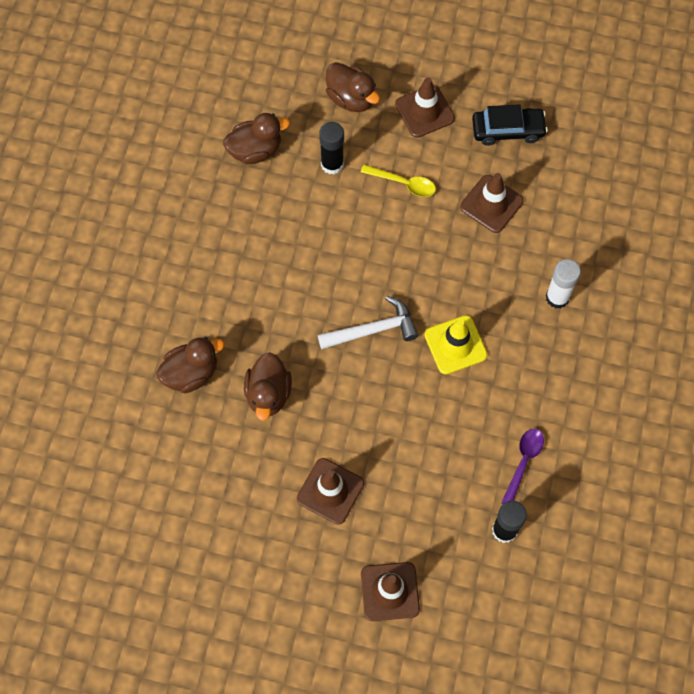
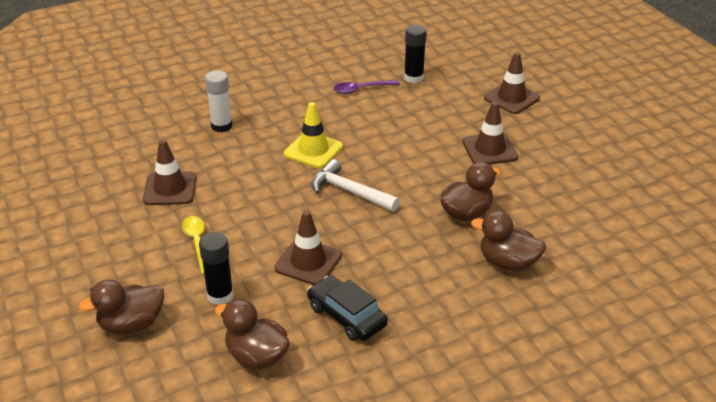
camera: 130 degrees left, 30 degrees down
brown duck [326,62,380,112] -> brown duck turned 120 degrees counterclockwise [78,279,164,334]
brown traffic cone [395,77,455,138] -> brown traffic cone moved to [274,210,342,285]
black car [472,104,548,146] -> black car moved to [307,276,388,341]

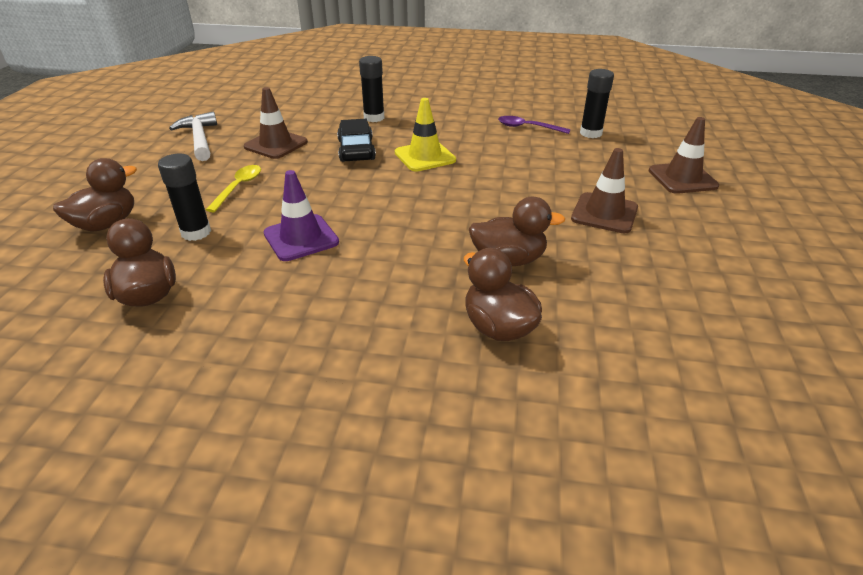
camera: 35 degrees right, 0 degrees up
brown duck [78,279,164,334] -> brown duck turned 120 degrees clockwise [53,158,137,231]
white glue stick [205,70,233,132] -> black glue stick [359,56,385,122]
brown traffic cone [274,210,342,285] -> purple traffic cone [263,170,339,261]
black car [307,276,388,341] -> black car moved to [337,119,376,162]
white hammer [311,159,400,212] -> white hammer moved to [169,111,217,161]

